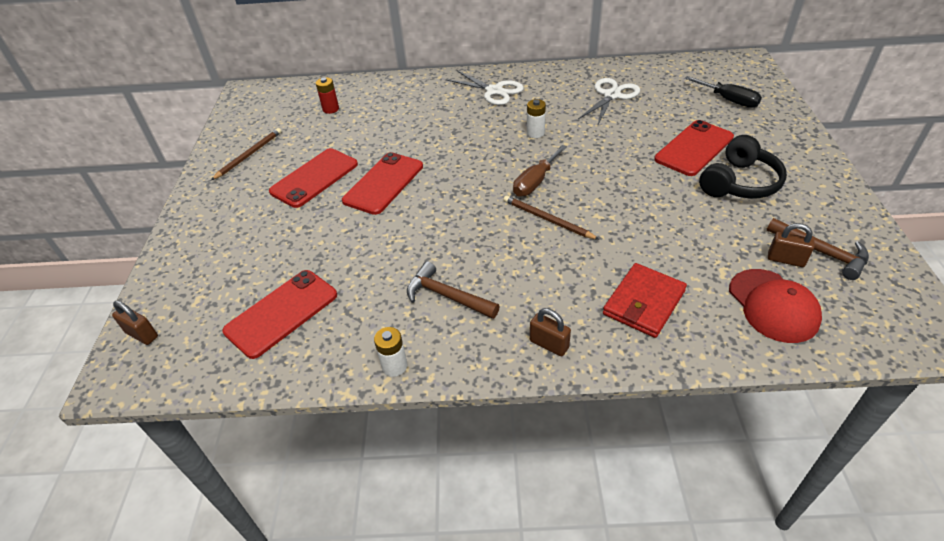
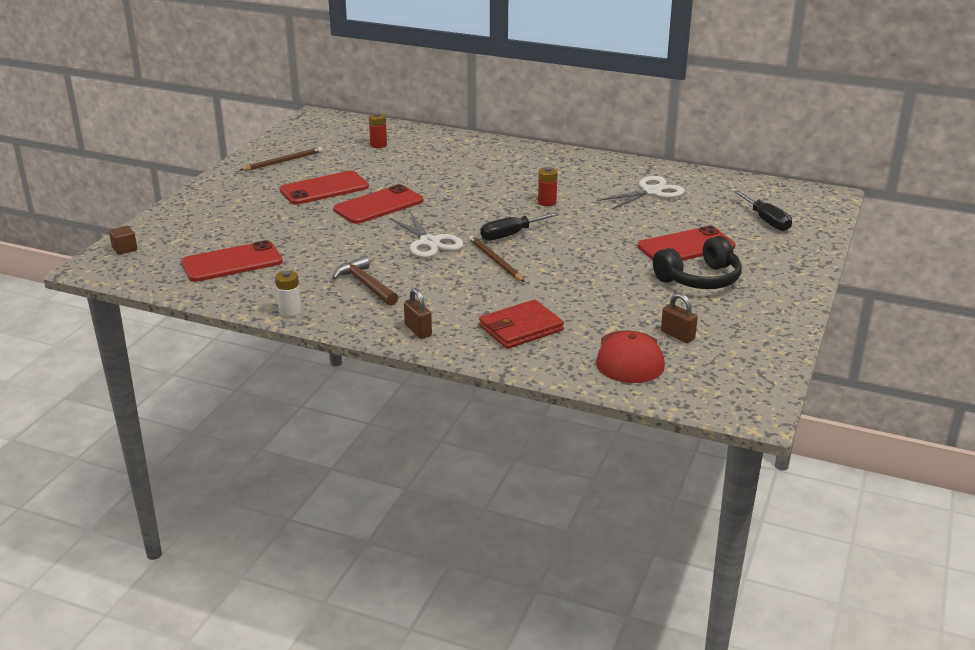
camera: 20 degrees right, 15 degrees down
brown padlock [112,300,158,345] -> brown cube [109,226,137,255]
white scissors [445,71,524,105] -> white scissors moved to [390,212,463,258]
brown screwdriver [513,145,567,197] -> black screwdriver [480,212,560,241]
white battery [527,99,546,138] -> red battery [538,167,558,206]
brown hammer [767,218,869,280] -> none

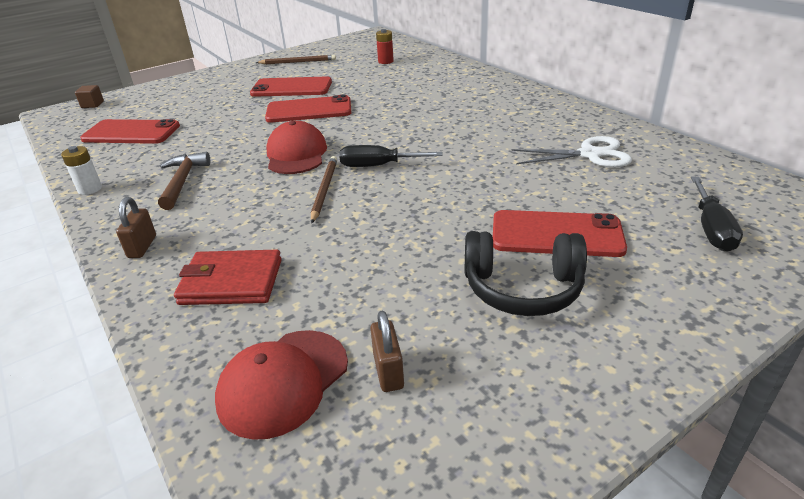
camera: 35 degrees right, 5 degrees up
white scissors [390,212,463,258] -> red cap [266,121,327,174]
red battery [538,167,558,206] -> none

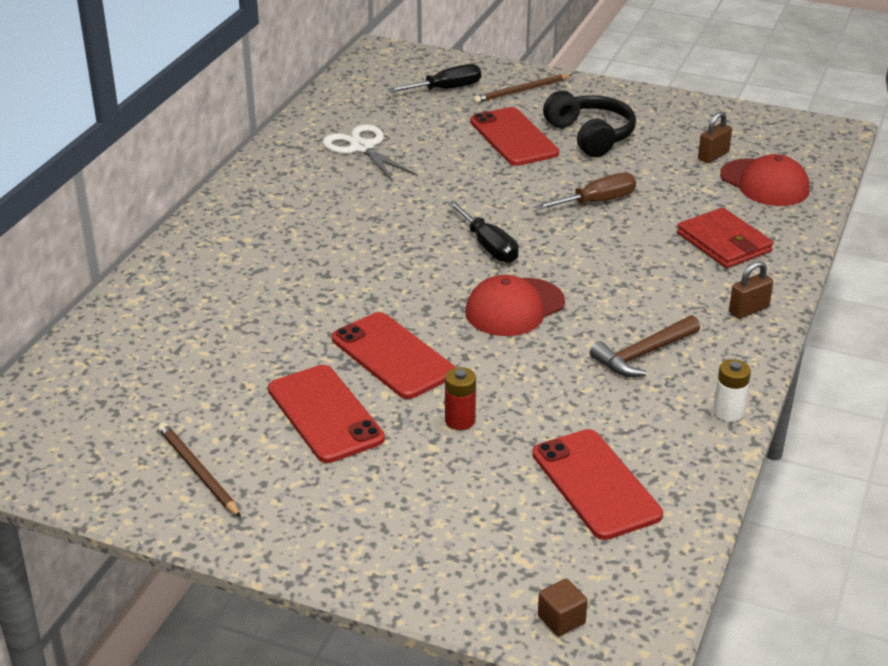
camera: 125 degrees left, 0 degrees up
red cap [215,330,348,440] -> red cap turned 45 degrees clockwise [720,154,809,206]
brown pencil [311,156,337,223] -> brown pencil moved to [473,74,573,103]
red battery [376,29,394,64] -> red battery moved to [445,367,476,430]
none -> brown screwdriver [535,173,636,210]

